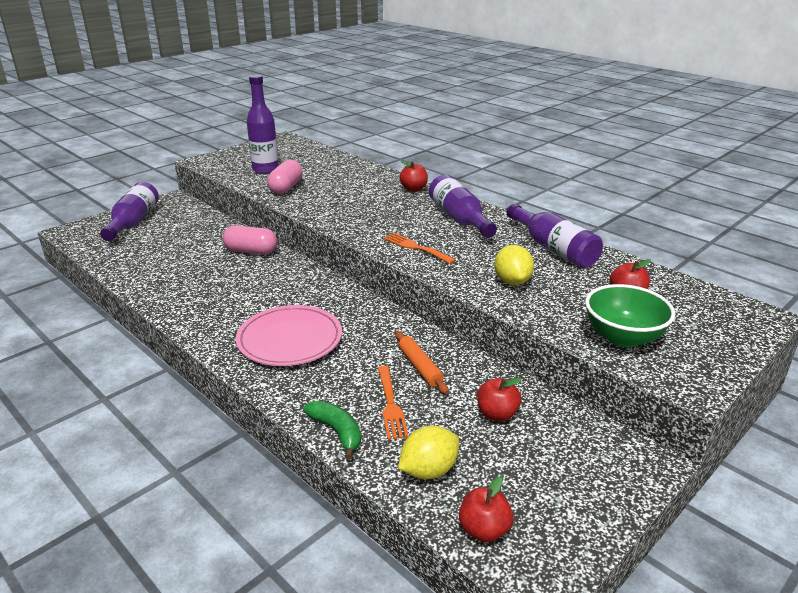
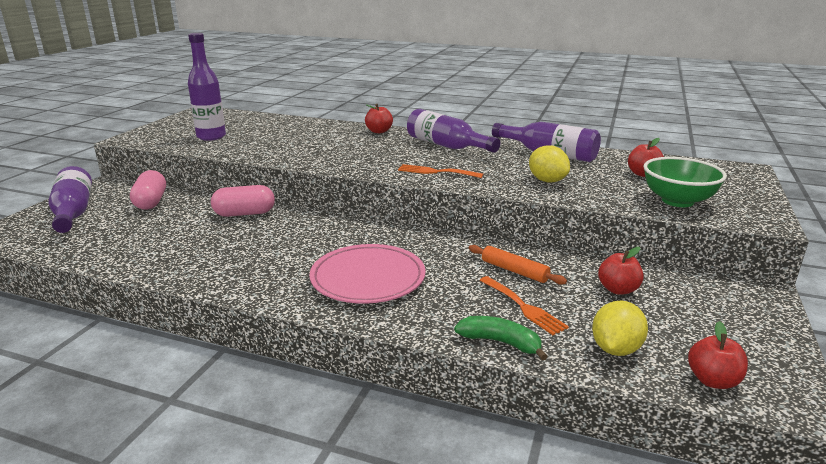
camera: 25 degrees left, 5 degrees down
pink capsule [267,160,303,194] -> pink capsule moved to [130,170,166,210]

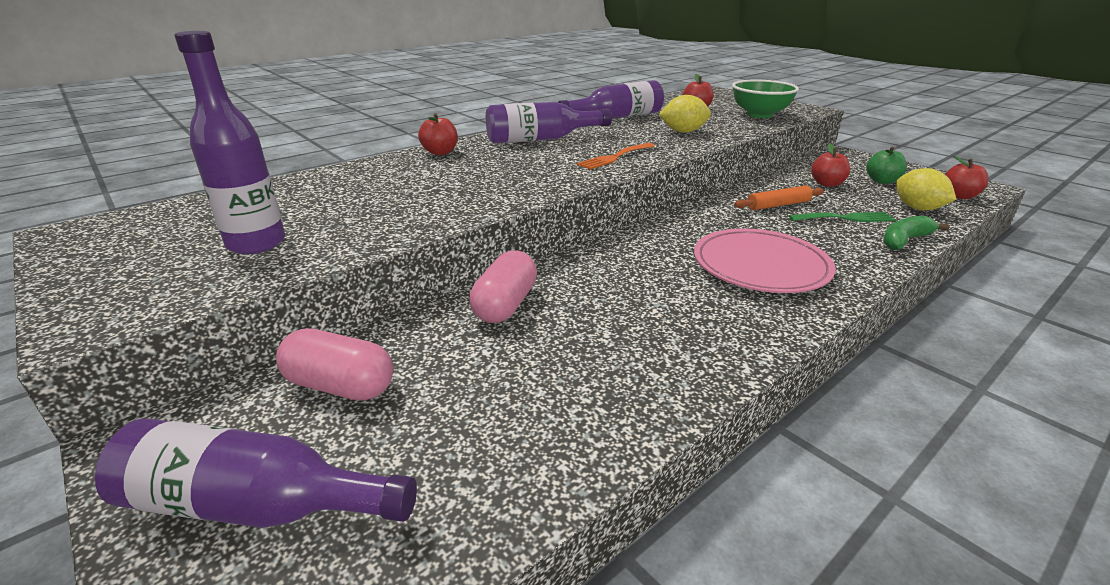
camera: 60 degrees left, 5 degrees up
orange fork [480,276,569,335] -> green fork [789,212,896,222]
none -> green apple [866,147,907,184]

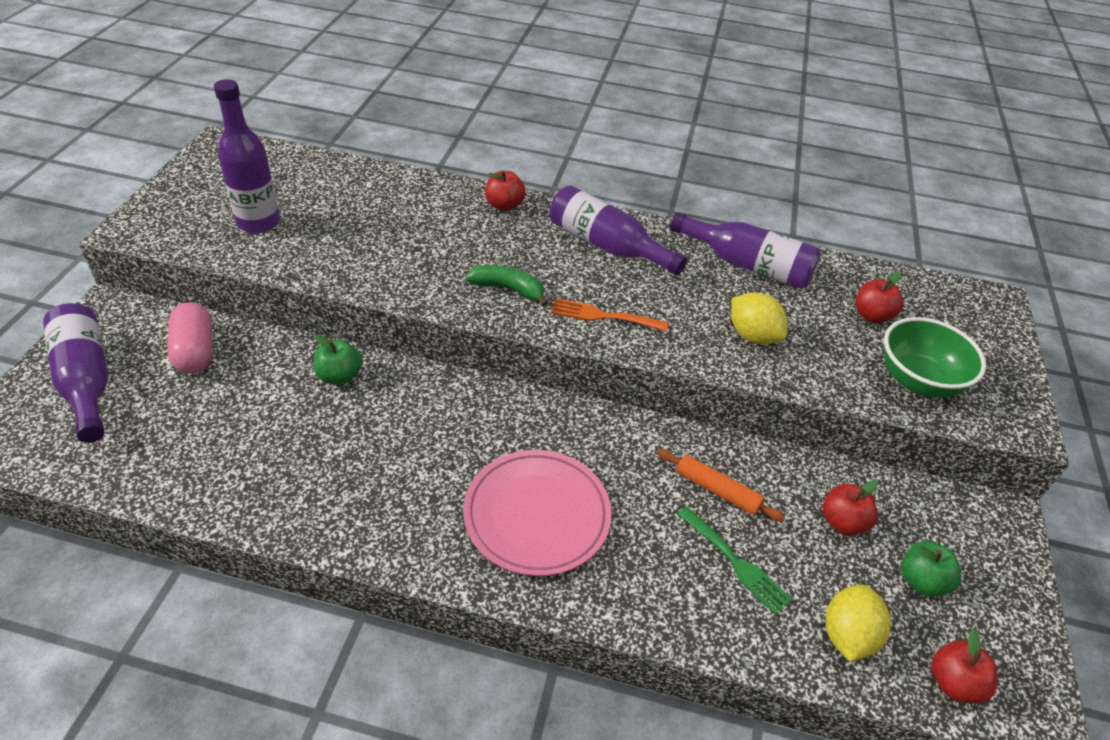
camera: 50 degrees right, 15 degrees up
pink capsule [469,251,537,323] -> green apple [314,334,362,385]
green banana [883,216,949,250] -> green banana moved to [466,265,548,307]

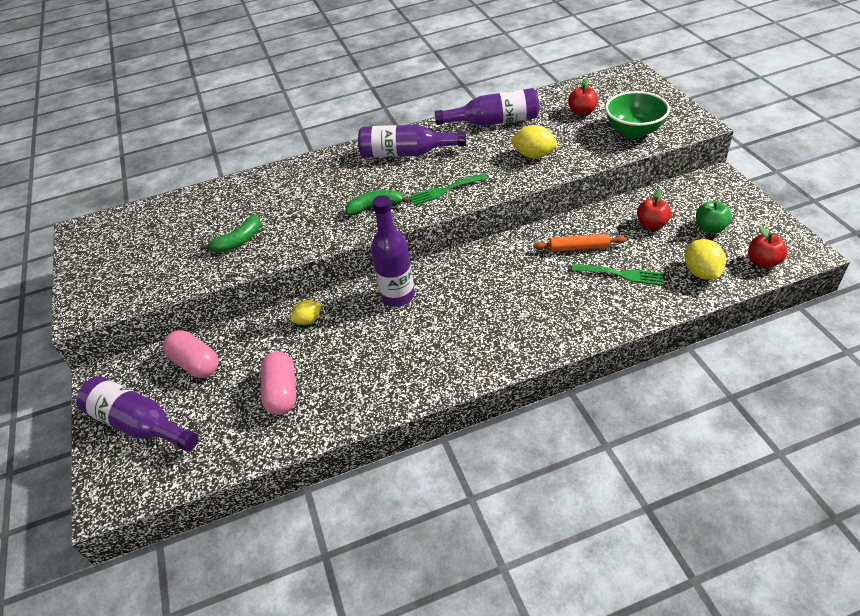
camera: 25 degrees left, 0 degrees up
purple bottle [214,79,280,234] -> purple bottle moved to [371,195,415,306]
green apple [314,334,362,385] -> yellow lemon [291,300,322,325]
pink plate [463,450,612,576] -> none
red apple [485,170,526,211] -> none
orange fork [551,298,669,332] -> green fork [409,173,488,206]
none -> green banana [200,215,261,253]
none -> pink capsule [260,351,296,415]

